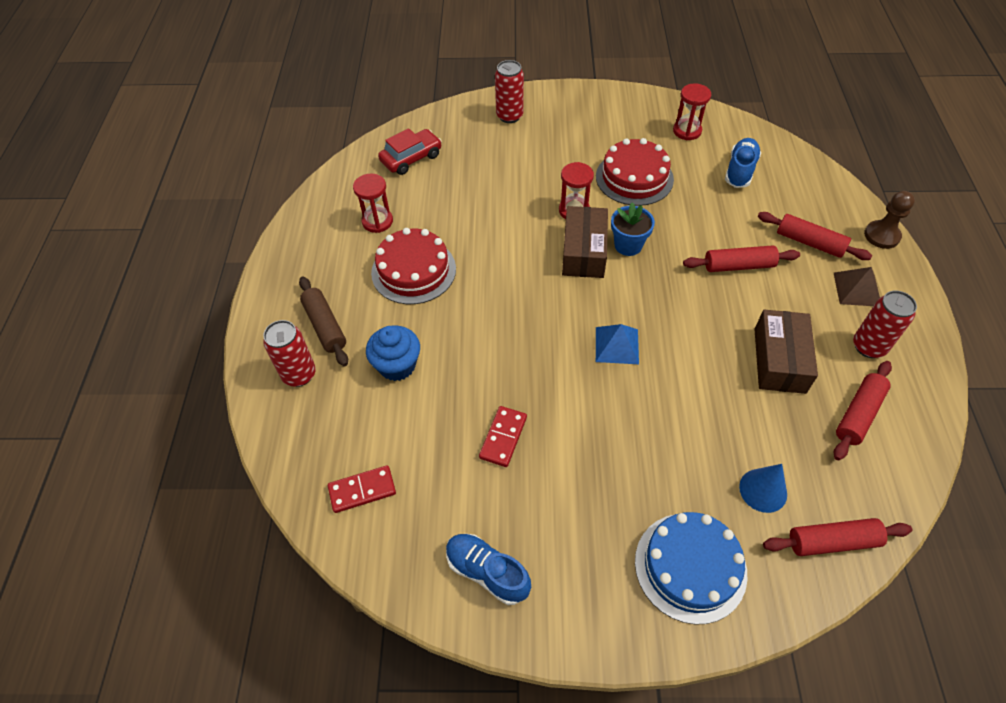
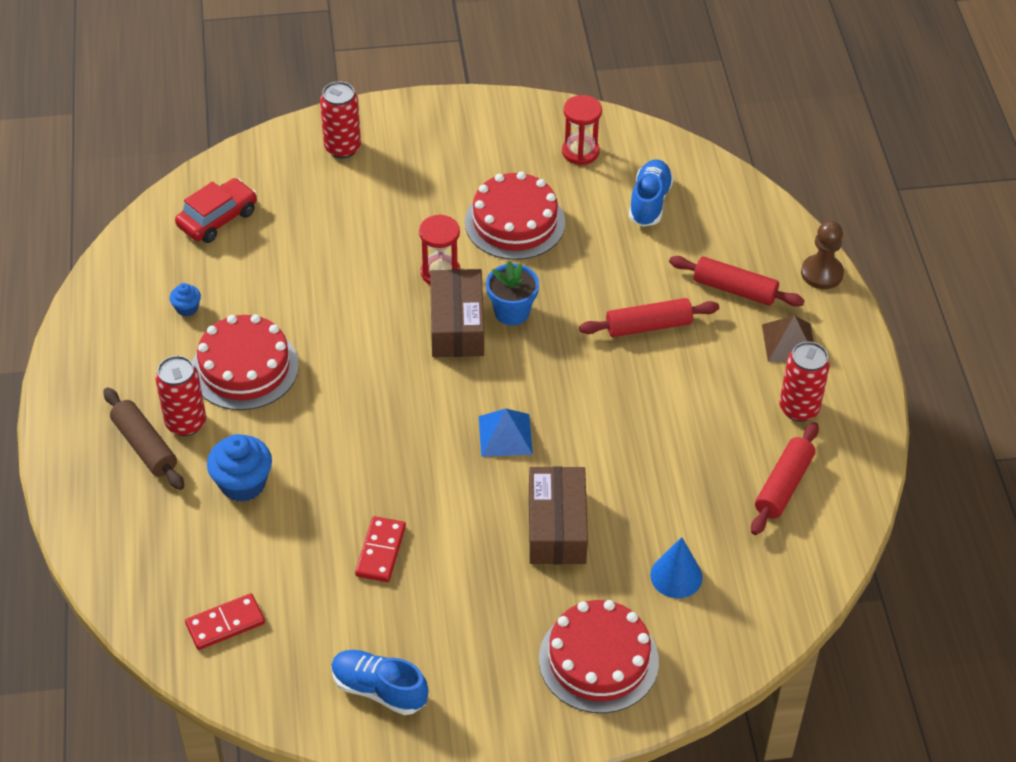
camera: 10 degrees left, 5 degrees down
red can [263,320,316,387] -> red can moved to [155,356,206,436]
red hourglass [353,173,393,233] -> blue cupcake [170,283,201,317]
blue cake [635,512,747,625] -> red cake [539,600,659,713]
brown box [754,310,818,394] -> brown box moved to [529,466,588,564]
red rolling pin [763,518,912,556] -> none

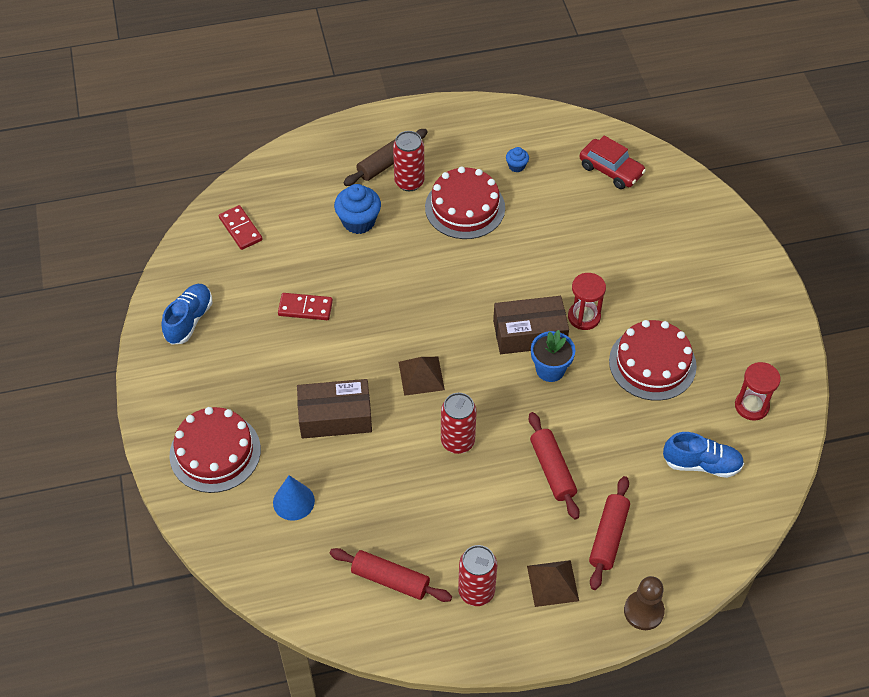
camera: 85 degrees right, 5 degrees up
red can [320,81,361,158] -> red can moved to [441,393,477,454]
blue pyramid [479,409,533,457] -> brown pyramid [399,357,445,396]

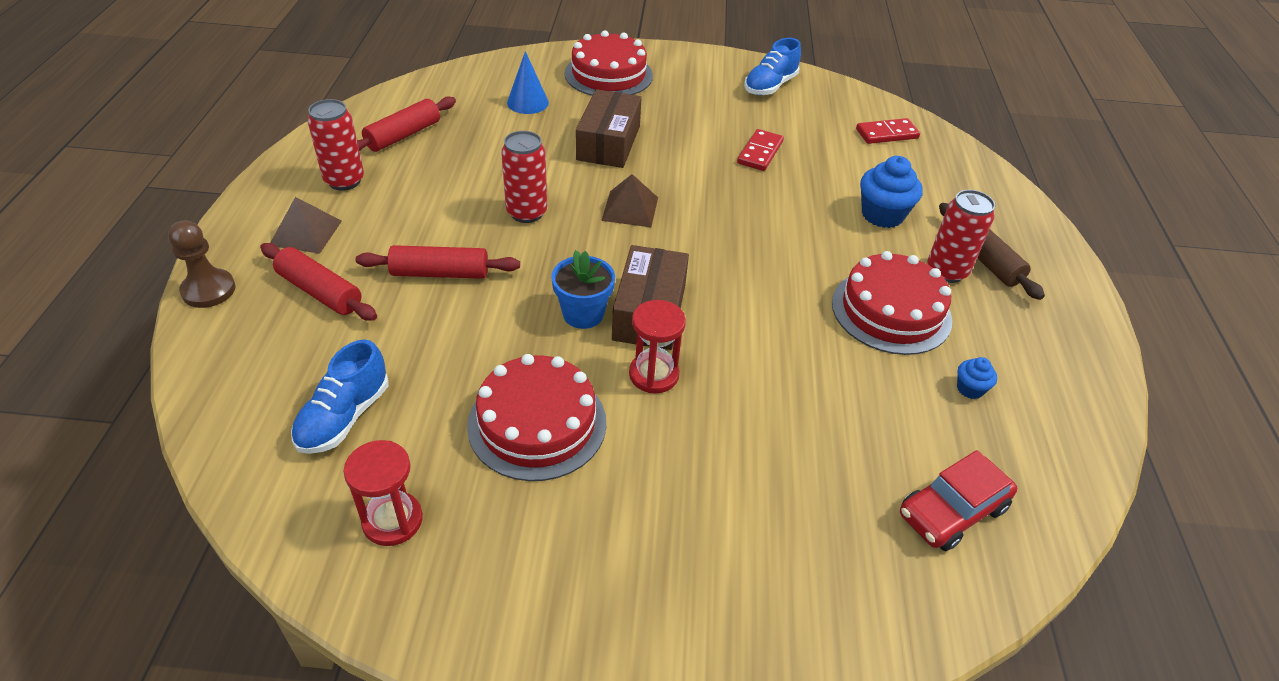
camera: 105 degrees right, 10 degrees down
blue shoe [162,284,212,345] -> blue shoe turned 90 degrees clockwise [744,38,801,95]

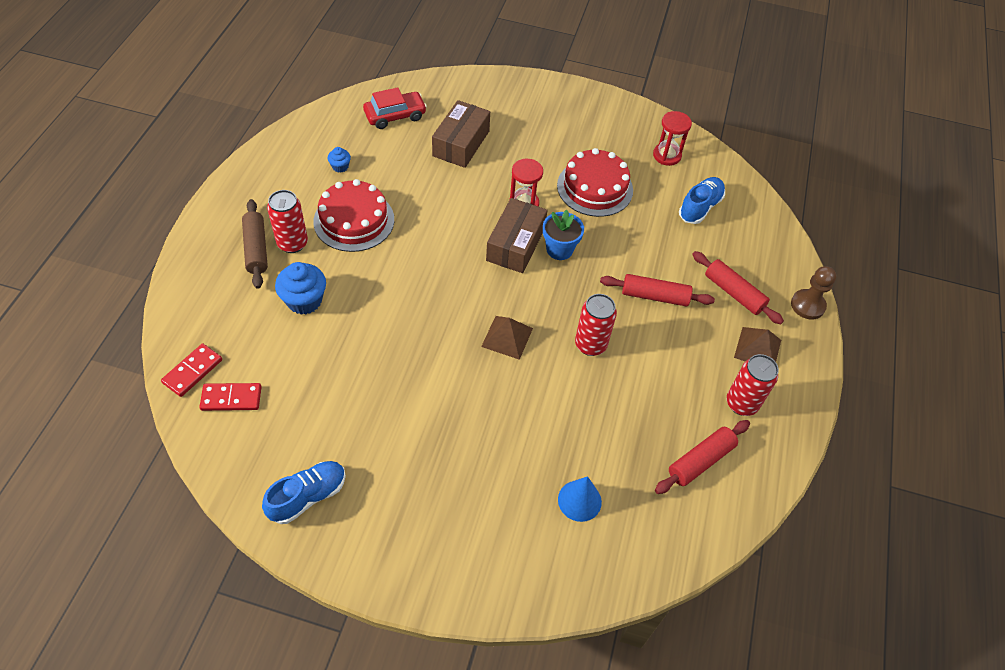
camera: 170 degrees left, 10 degrees up
red cake [565,30,653,96] -> none
brown box [576,89,642,168] -> brown box moved to [432,100,490,168]
red domino [737,129,784,171] -> red domino moved to [161,343,222,397]

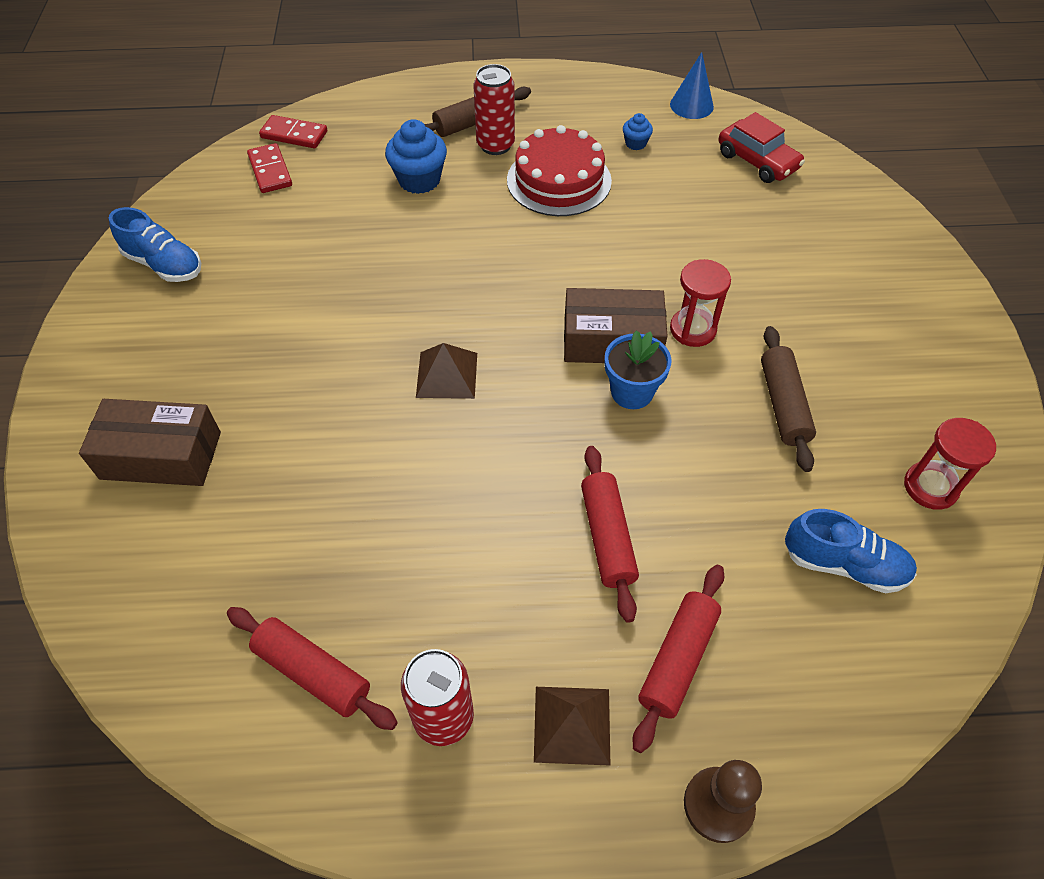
camera: 75 degrees right, 0 degrees up
brown box [432,100,490,168] -> brown box moved to [79,399,221,486]
red cake [557,148,633,217] -> brown rolling pin [761,326,816,472]
blue cone [558,476,602,522] -> blue cone moved to [670,52,714,119]
red can [575,294,617,356] -> none

